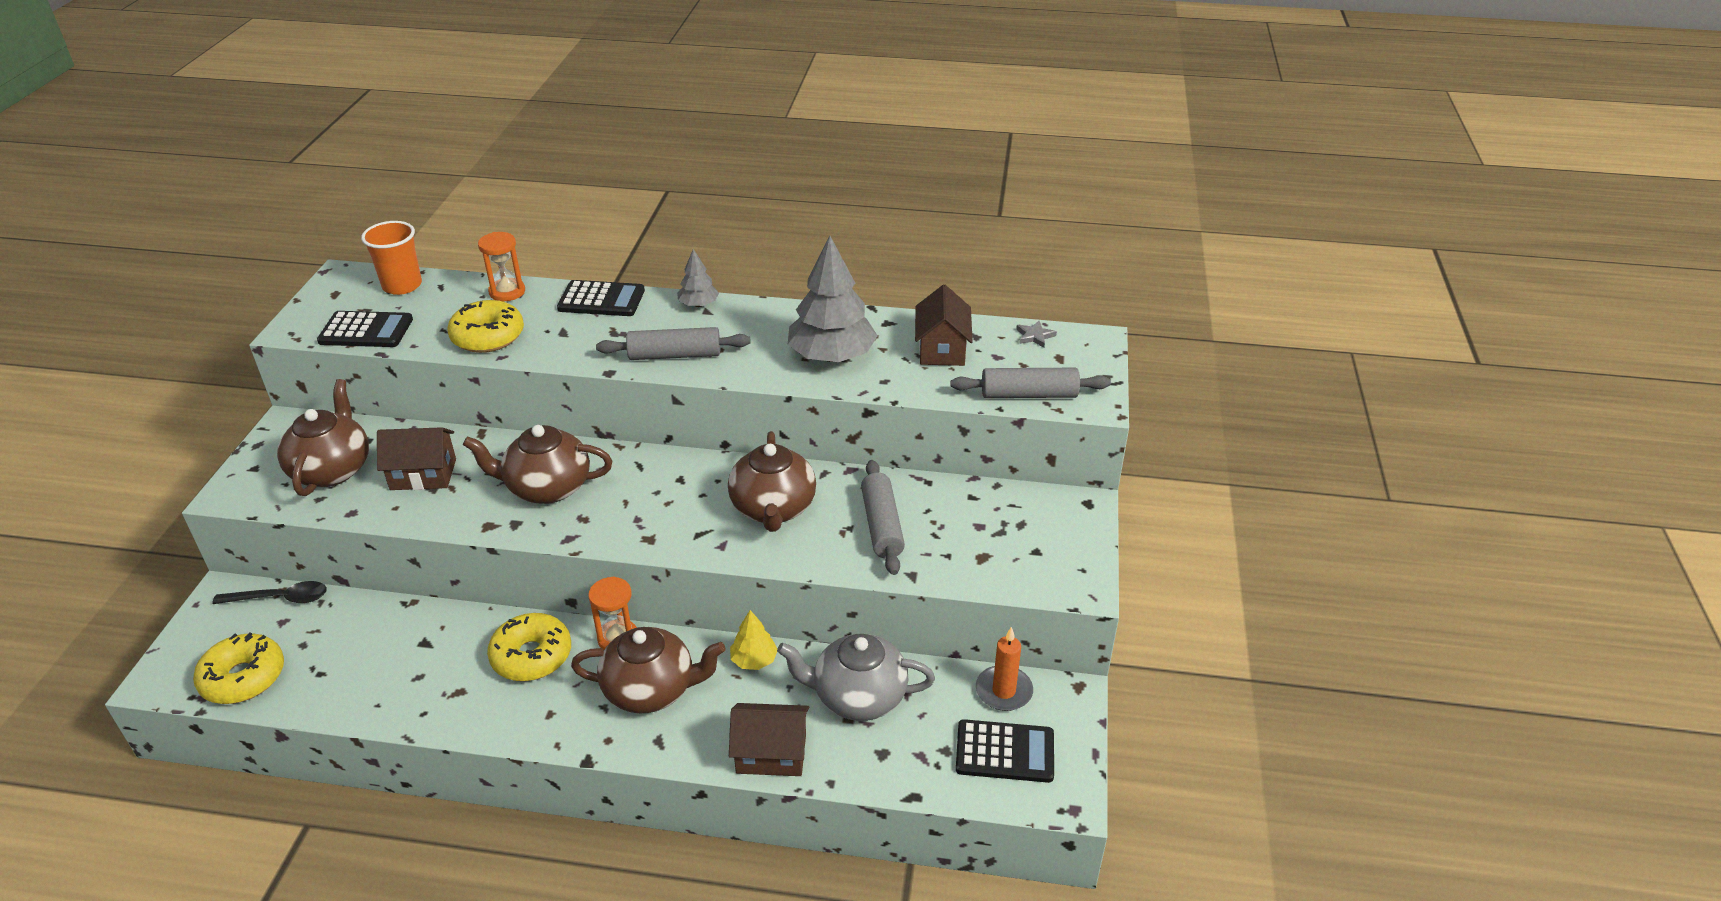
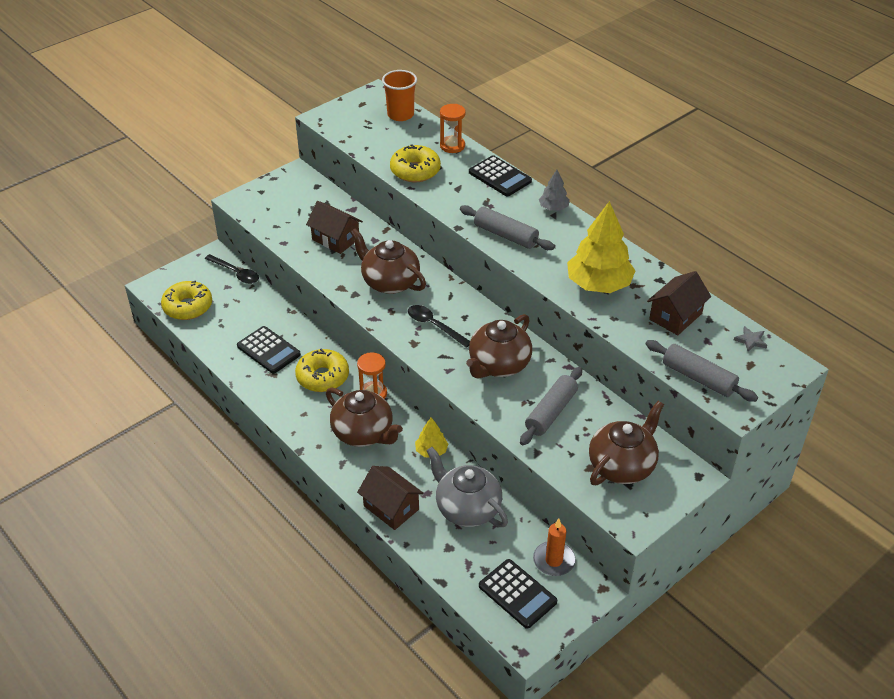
camera: 40 degrees right, 5 degrees up
brown teapot [277,379,369,496] -> brown teapot moved to [589,401,664,485]
black calculator [317,311,413,347] -> black calculator moved to [237,326,301,374]
grey tree [788,236,878,362] -> yellow tree [567,201,636,293]
none -> black spoon [408,305,470,348]

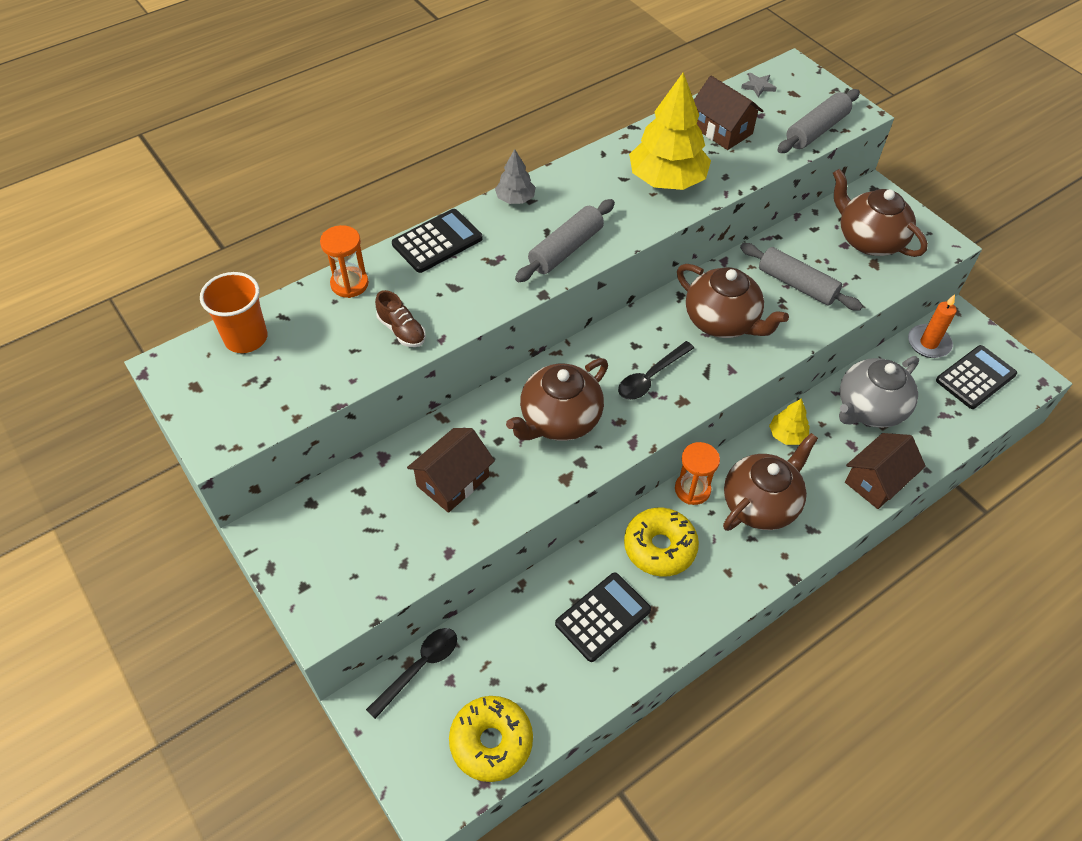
camera: 85 degrees left, 10 degrees up
yellow donut [390,144,441,182] -> brown shoe [375,290,426,347]

